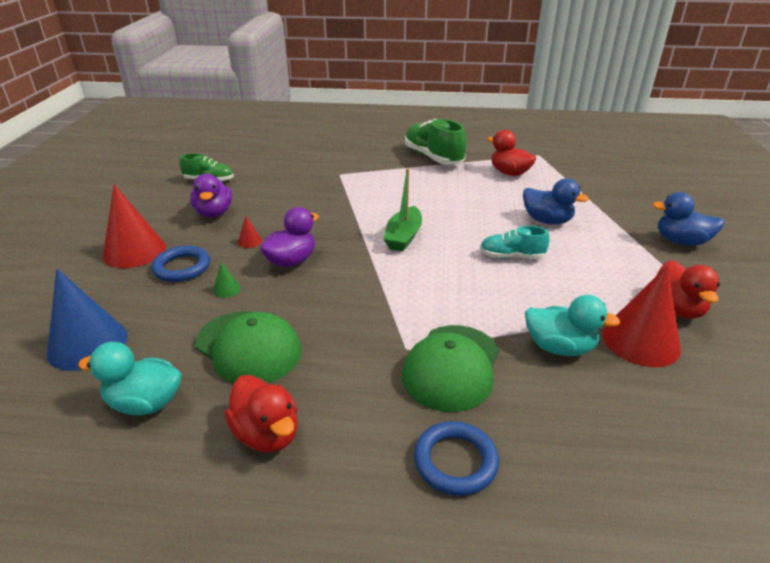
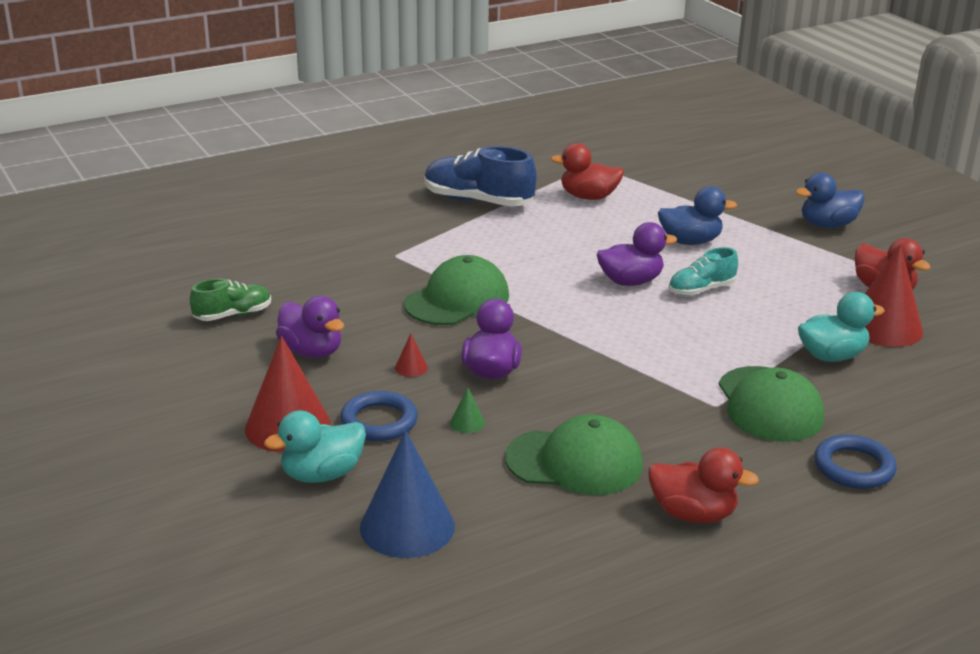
camera: 35 degrees left, 5 degrees down
turquoise duck [78,342,182,415] -> turquoise duck moved to [264,410,366,483]
green boat [383,168,422,251] -> none
green shoe [405,119,467,165] -> blue shoe [425,146,537,207]
none -> green cap [404,255,509,325]
none -> purple duck [597,222,677,286]

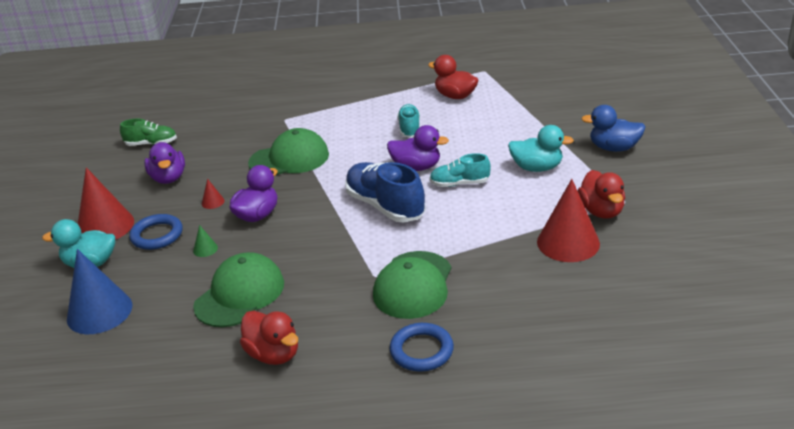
camera: 30 degrees right, 5 degrees up
blue shoe [425,146,537,207] -> blue shoe moved to [345,162,426,222]
green cap [505,415,643,495] -> green cap turned 90 degrees counterclockwise [193,252,284,327]
blue duck [658,186,737,245] -> none
turquoise duck [798,292,885,362] -> turquoise duck moved to [508,125,574,172]
none -> turquoise shoe [397,104,420,138]

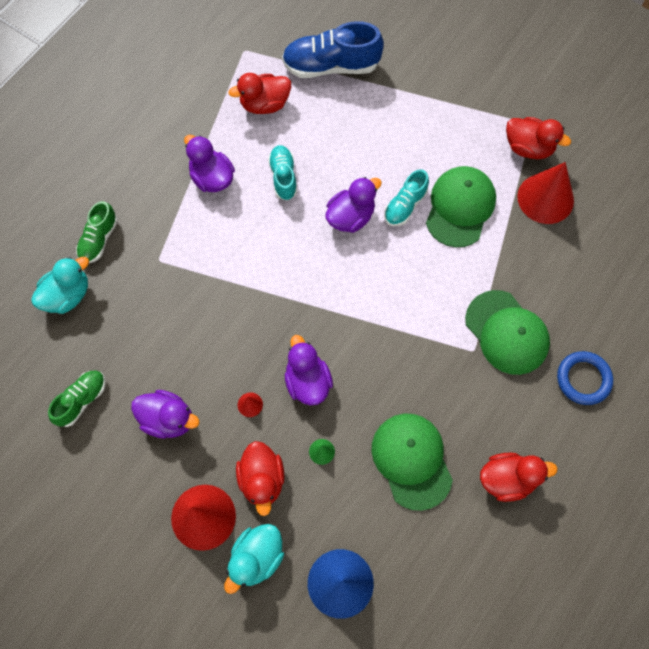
camera: 55 degrees left, 35 degrees up
blue ring [129,214,183,250] -> red duck [236,441,285,516]
green cap [248,128,329,175] -> green cap moved to [426,166,496,247]
blue shoe [345,162,426,222] -> blue shoe moved to [282,21,384,78]
turquoise shoe [397,104,420,138] -> turquoise shoe turned 45 degrees clockwise [268,145,297,201]
turquoise duck [508,125,574,172] -> turquoise duck moved to [31,257,89,314]
blue duck [581,105,645,152] -> none
none -> green shoe [76,201,118,263]
none -> purple duck [184,135,235,192]

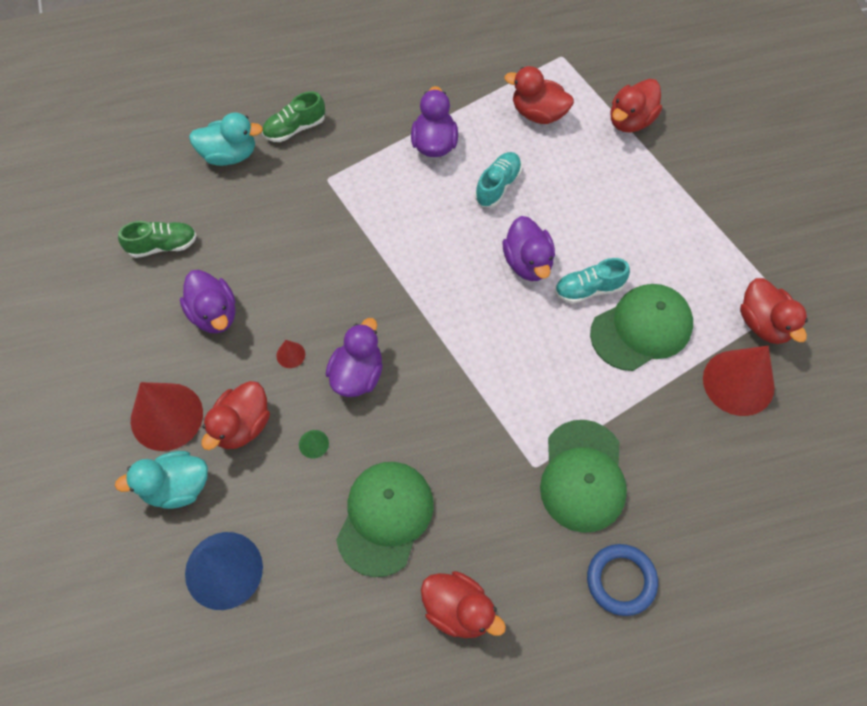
camera: 40 degrees right, 5 degrees down
blue shoe [282,21,384,78] -> red duck [611,79,662,133]
purple duck [325,177,382,233] -> purple duck turned 75 degrees clockwise [503,216,555,281]

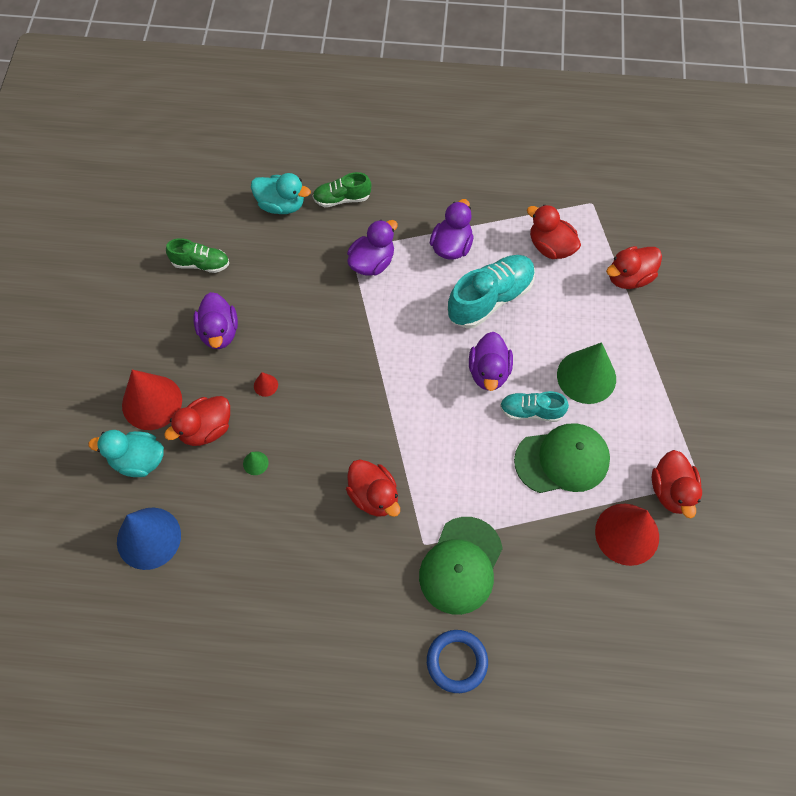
camera: 20 degrees right, 0 degrees up
purple duck [326,318,383,397] -> purple duck moved to [347,220,398,276]
green cap [336,462,434,577] -> none
red duck [421,571,506,638] -> red duck moved to [346,460,400,517]
turquoise shoe [475,152,522,207] -> turquoise shoe [447,255,535,328], size x1.71
none -> green cone [557,342,616,404]

